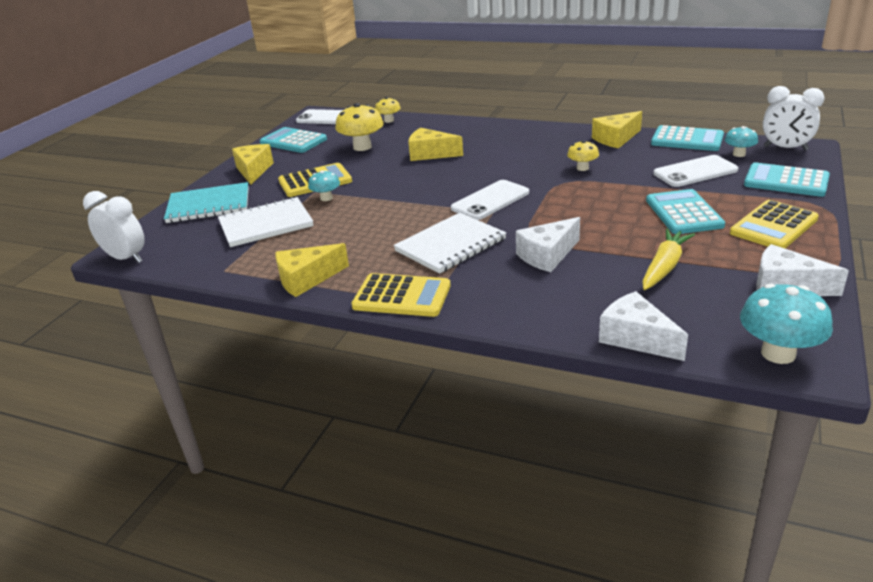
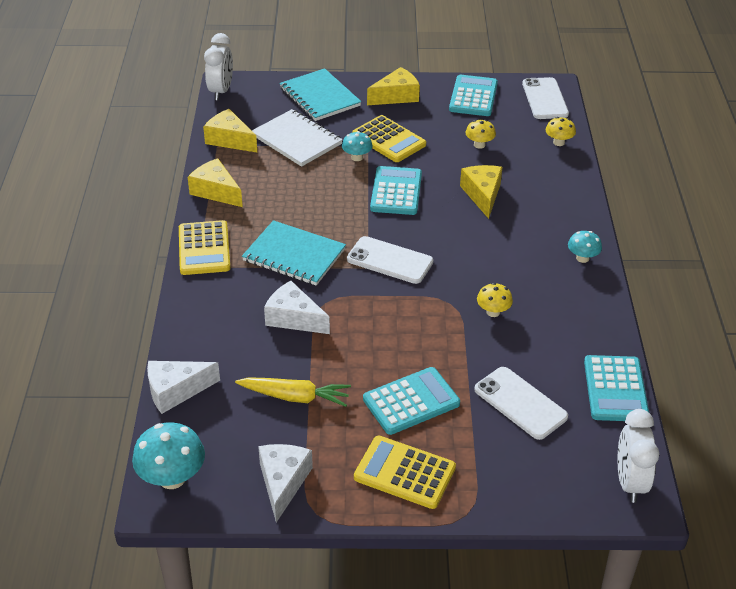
camera: 65 degrees right, 10 degrees up
yellow mushroom [335,103,384,151] -> yellow mushroom [466,120,496,149], size x0.58
white notebook [393,213,506,274] -> turquoise notebook [242,220,346,286]
yellow cheese [592,111,642,148] -> yellow cheese moved to [203,109,257,152]
white cheese [599,291,688,361] -> white cheese turned 135 degrees counterclockwise [147,361,220,414]
turquoise mushroom [725,126,758,157] -> turquoise mushroom moved to [568,231,602,263]
turquoise calculator [744,162,830,197] -> turquoise calculator moved to [370,166,422,215]

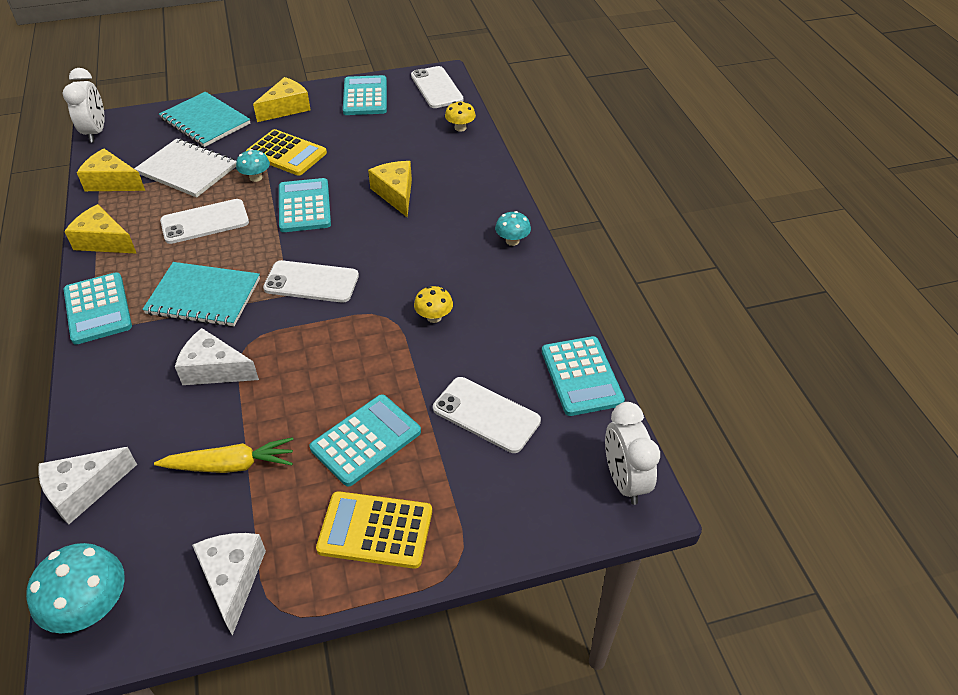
camera: 15 degrees left, 5 degrees up
yellow calculator [179,220,231,275] -> turquoise calculator [64,272,132,345]
yellow mushroom [466,120,496,149] -> none
none -> white phone [160,199,249,244]

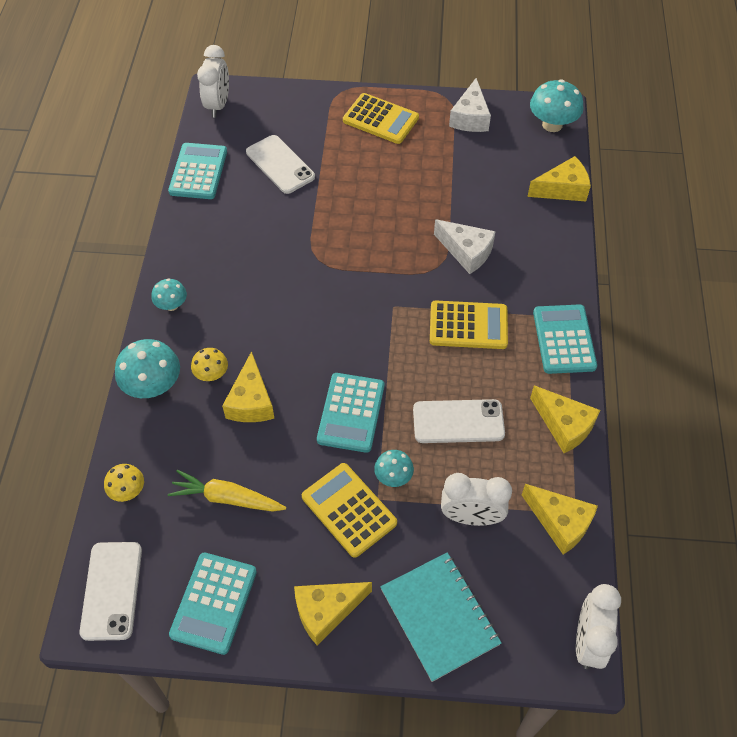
camera: 160 degrees left, 10 degrees up
white cheese [38,447,137,524] -> yellow cheese [527,156,591,202]
white notebook [134,138,236,197] -> white clock [441,473,512,526]
turquoise notebook [142,262,260,327] -> yellow calculator [430,300,508,349]
yellow carrot [154,437,293,473] -> yellow carrot moved to [168,470,286,512]
white phone [263,260,359,303] -> none
turquoise calculator [310,394,421,487] -> none
yellow mushroom [414,286,453,323] -> yellow mushroom moved to [191,348,228,381]
none -> turquoise mushroom [115,339,180,398]

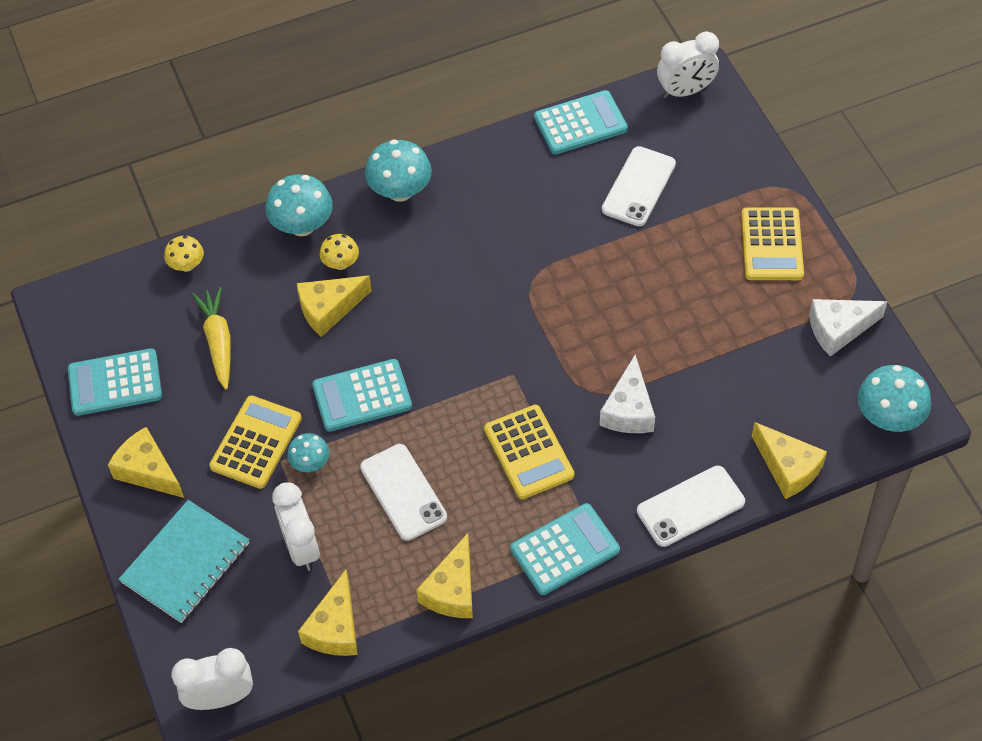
camera: 65 degrees right, 0 degrees up
white phone [79,542,142,641] -> white phone moved to [637,466,745,547]
turquoise mushroom [151,278,187,311] -> turquoise mushroom [365,140,432,202], size x1.72

